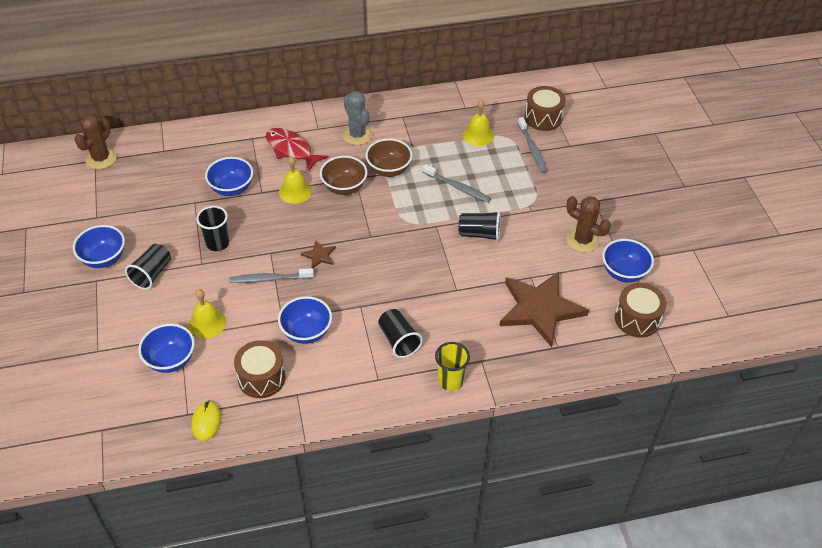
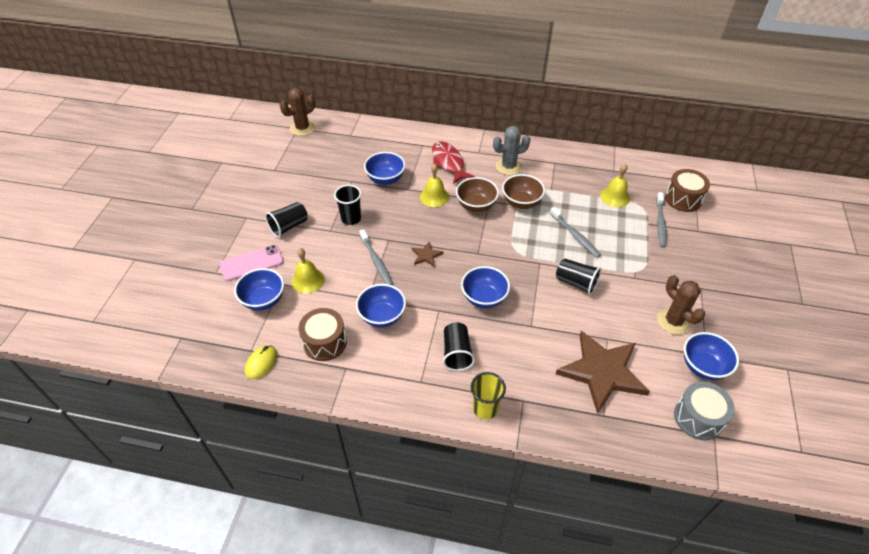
camera: 25 degrees right, 0 degrees up
blue bowl [73,225,125,268] -> blue bowl moved to [461,266,510,308]
grey toothbrush [229,268,314,283] -> grey toothbrush turned 135 degrees counterclockwise [359,229,393,285]
grey cactus [342,91,373,145] -> grey cactus turned 75 degrees clockwise [493,126,530,175]
brown drum [615,283,666,338] -> grey drum [674,382,735,440]
none -> pink phone [220,245,284,281]

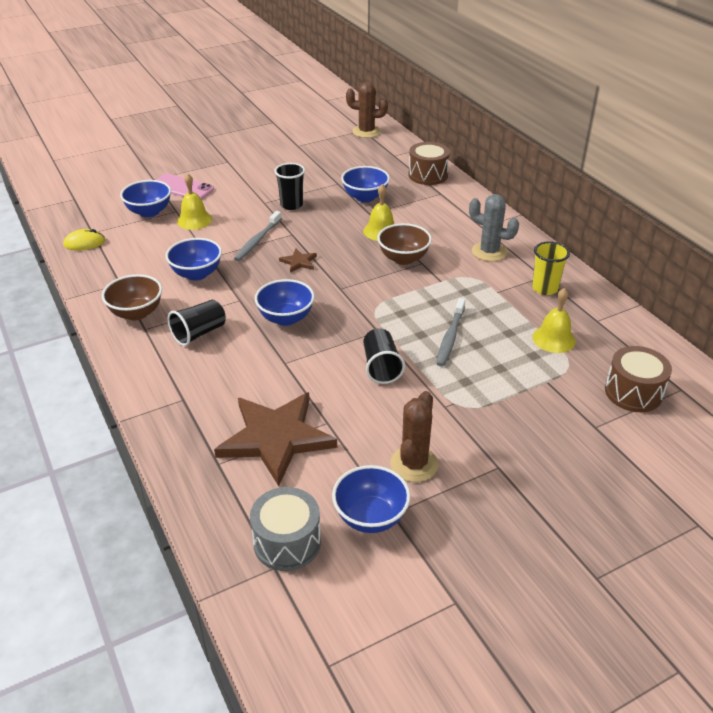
camera: 50 degrees right, 10 degrees down
black cup [265,202,308,237] -> none
brown drum [299,308,347,361] -> brown drum moved to [408,142,450,185]
red fish [432,141,475,184] -> none
yellow cup [471,372,506,420] -> yellow cup moved to [532,241,570,295]
brown bowl [502,174,545,209] -> brown bowl moved to [102,274,162,321]
grey toothbrush [656,192,667,248] -> none

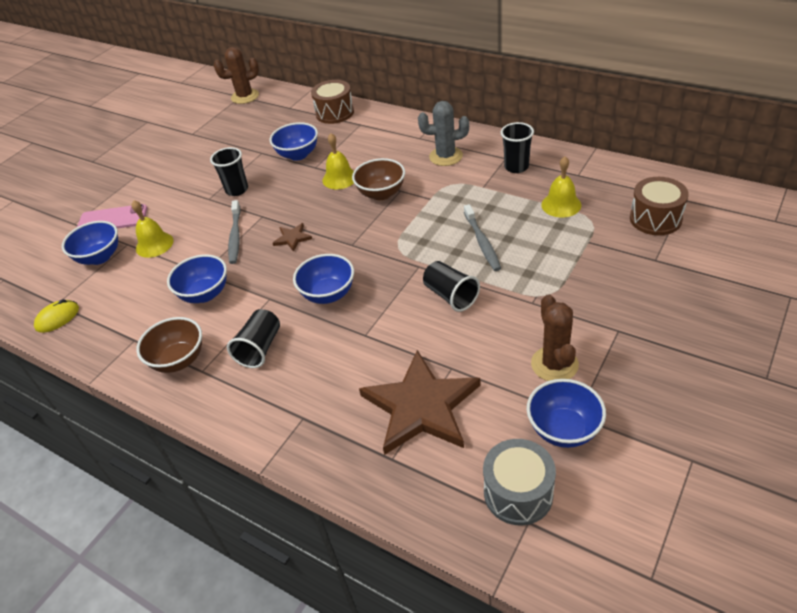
camera: 25 degrees left, 5 degrees up
yellow cup [532,241,570,295] -> black cup [501,122,534,173]

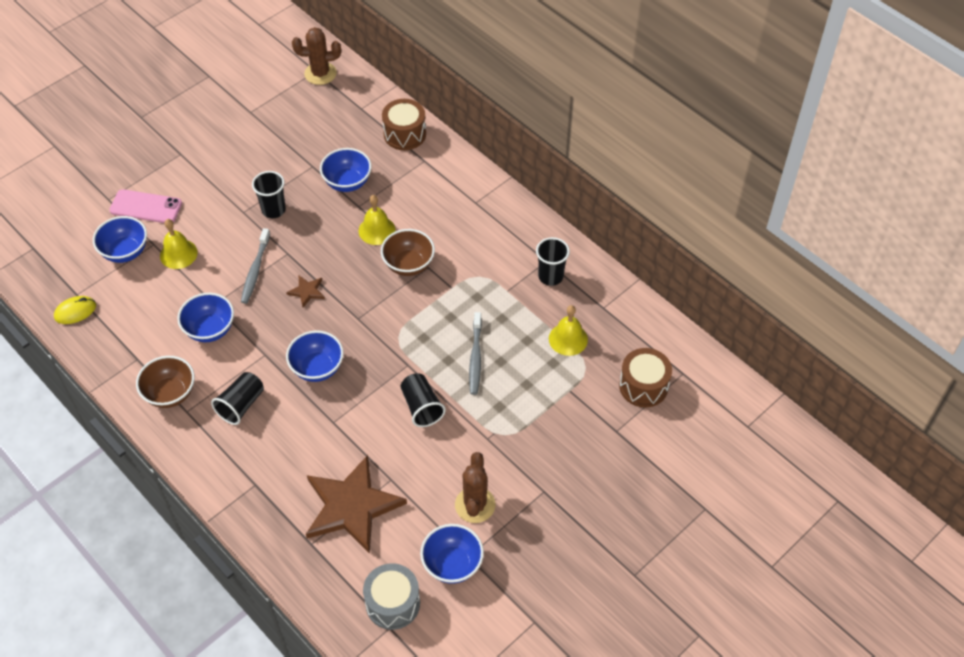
camera: 10 degrees right, 10 degrees up
grey cactus [418,101,469,166] -> none

